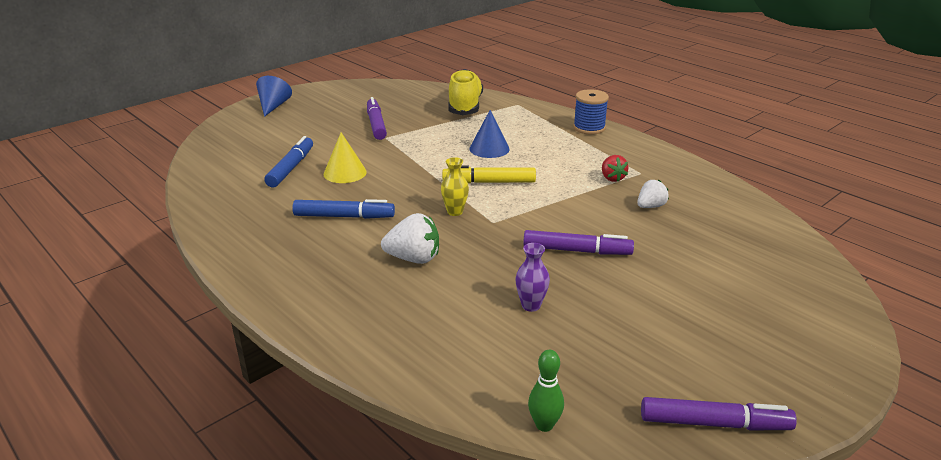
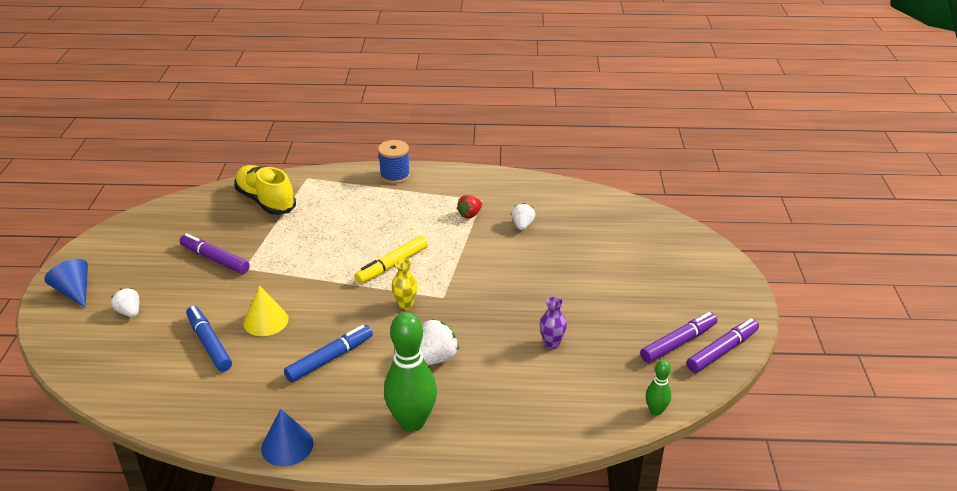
camera: 45 degrees left, 5 degrees up
blue cone [469,110,510,158] -> blue cone moved to [261,409,313,467]
purple marker [523,230,634,255] -> purple marker moved to [640,312,718,363]
red strawberry [602,155,629,182] -> red strawberry turned 105 degrees clockwise [457,195,482,219]
none -> white strawberry [111,288,139,317]
none -> green bowling pin [384,312,437,432]

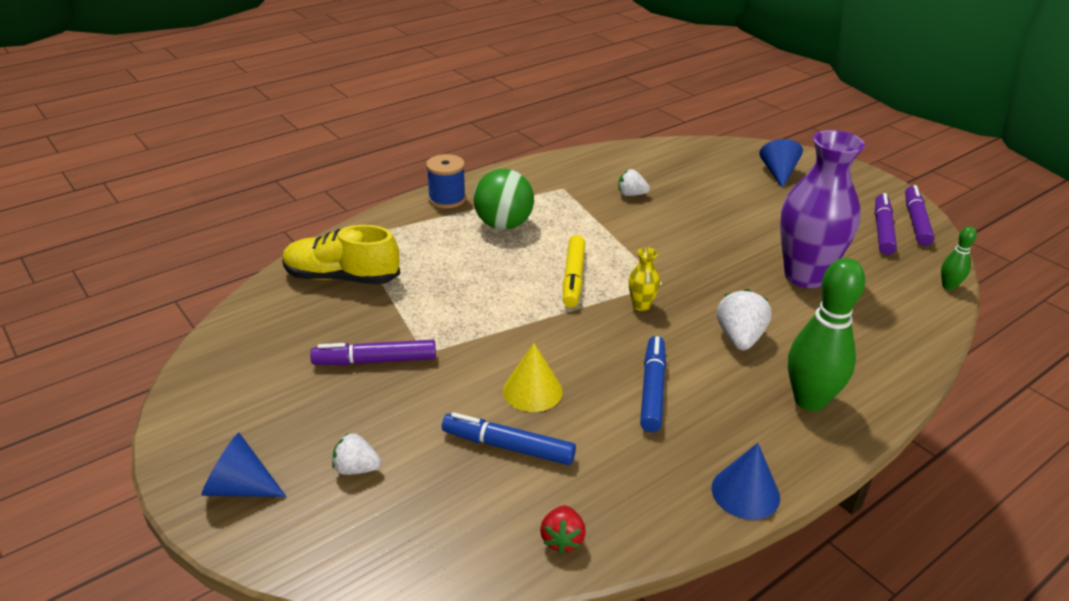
camera: 40 degrees left, 0 degrees up
red strawberry [457,195,482,219] -> red strawberry moved to [540,505,586,554]
white strawberry [511,203,535,230] -> white strawberry turned 45 degrees counterclockwise [619,169,650,196]
purple vase [540,297,567,349] -> purple vase [780,130,865,288], size x2.46
none -> green ball [473,169,534,230]
none -> blue cone [759,139,803,188]

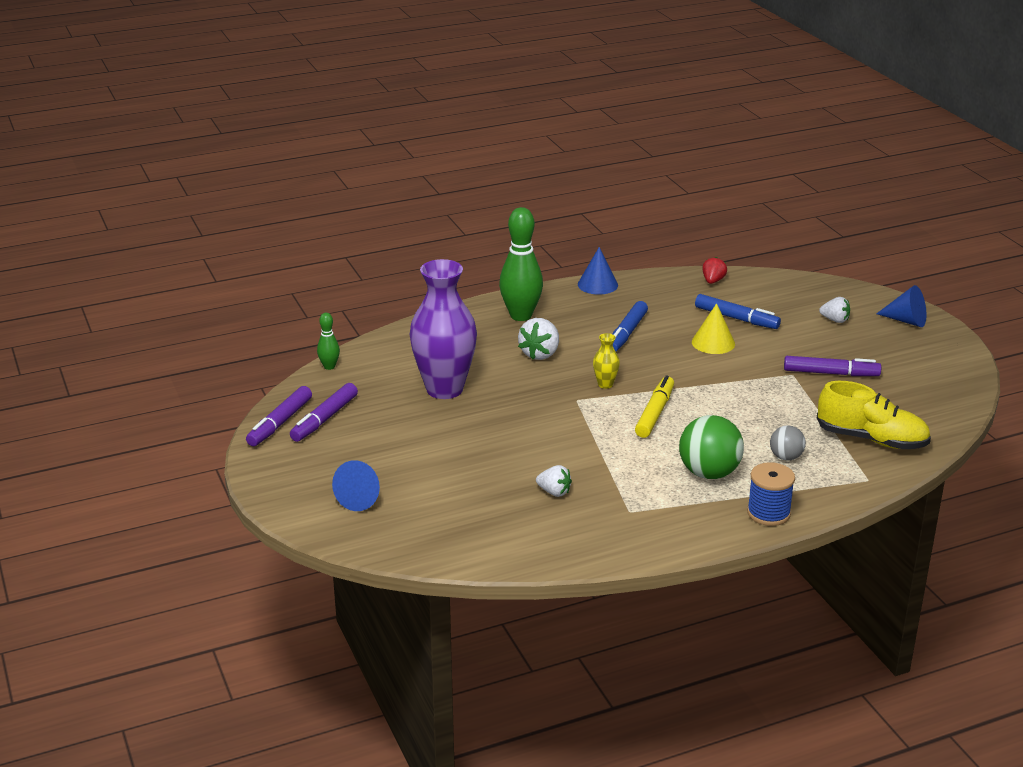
camera: 165 degrees left, 5 degrees down
none -> grey ball [770,425,806,460]

